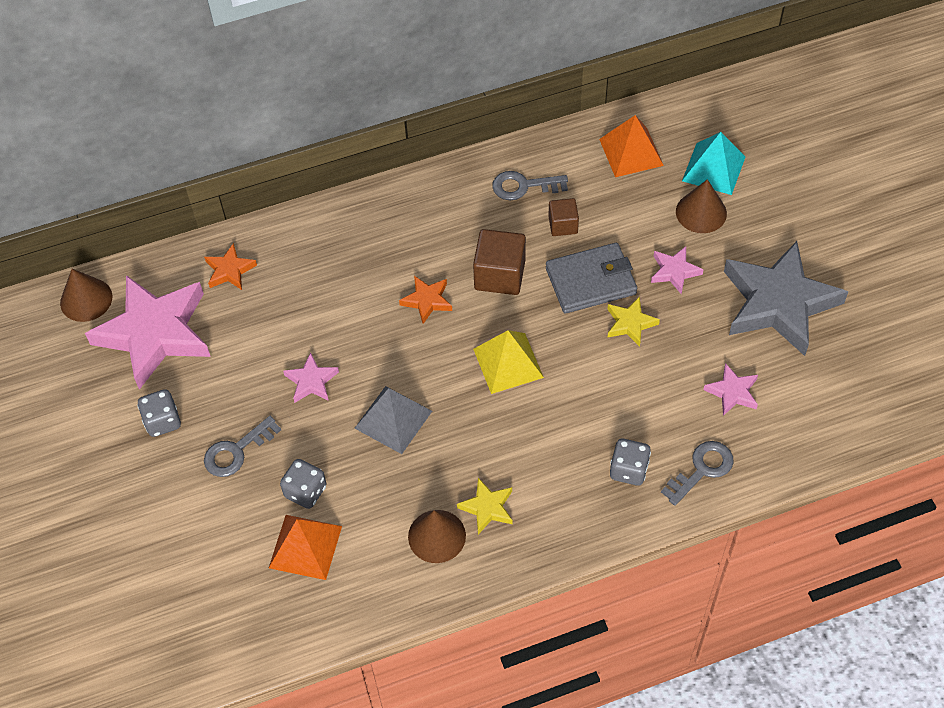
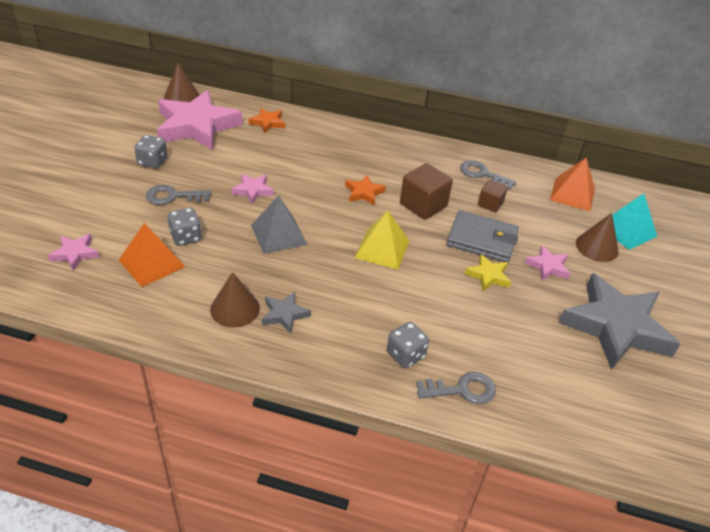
camera: 30 degrees right, 15 degrees down
yellow star [457,478,512,534] -> grey star [262,291,311,334]
pink star [703,363,758,416] -> pink star moved to [48,234,99,271]

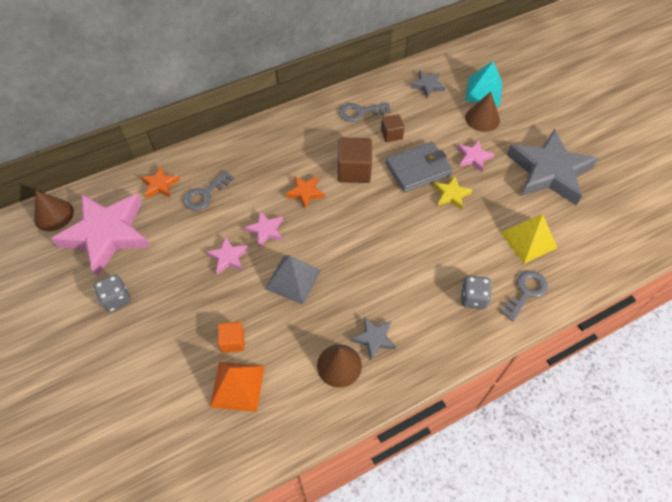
camera: 40 degrees left, 15 degrees up
pink star [48,234,99,271] -> pink star moved to [244,211,283,247]
grey key [146,185,211,205] -> grey key moved to [183,170,234,211]
grey dice [168,208,202,246] -> orange cube [218,322,245,353]
yellow pyramid [354,210,409,270] -> yellow pyramid moved to [500,214,557,264]
orange pyramid [550,158,595,211] -> grey star [411,70,445,98]

